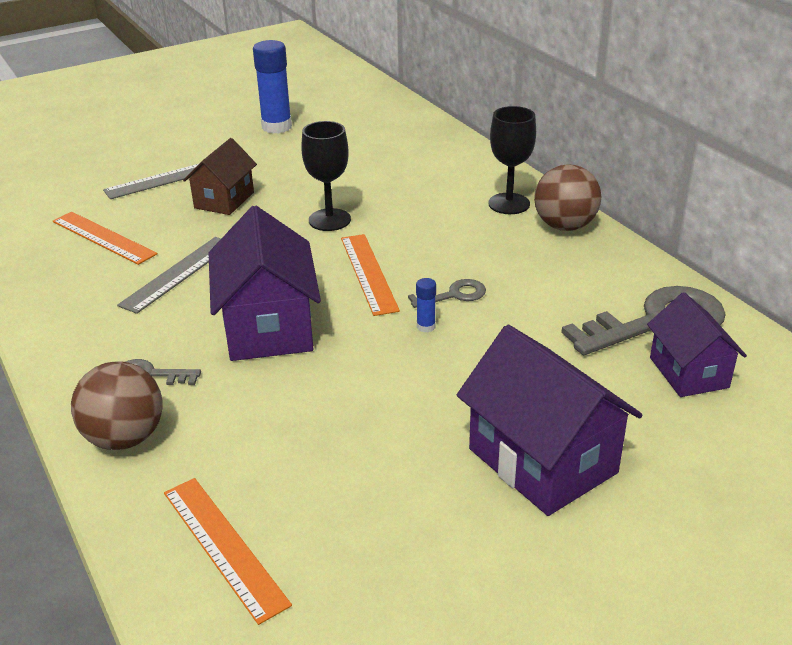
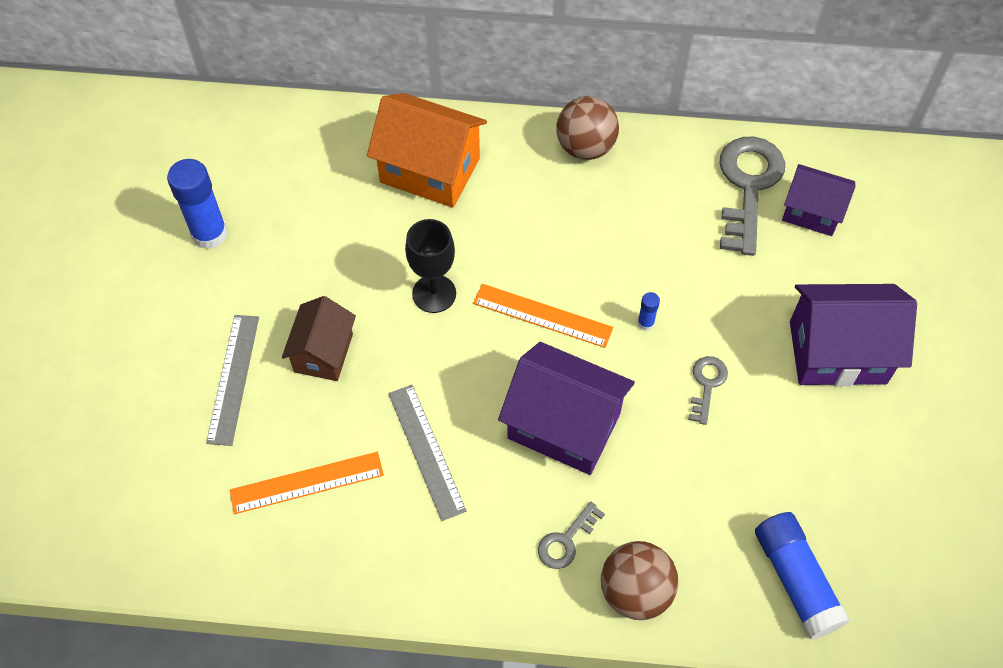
camera: 55 degrees left, 25 degrees up
orange ruler [164,478,292,625] -> blue glue stick [755,512,850,640]
brown house [183,138,257,215] -> brown house turned 45 degrees clockwise [282,296,356,381]
grey key [408,279,486,308] -> grey key moved to [689,356,728,425]
black goblet [488,106,536,214] -> none
none -> orange house [367,93,487,208]

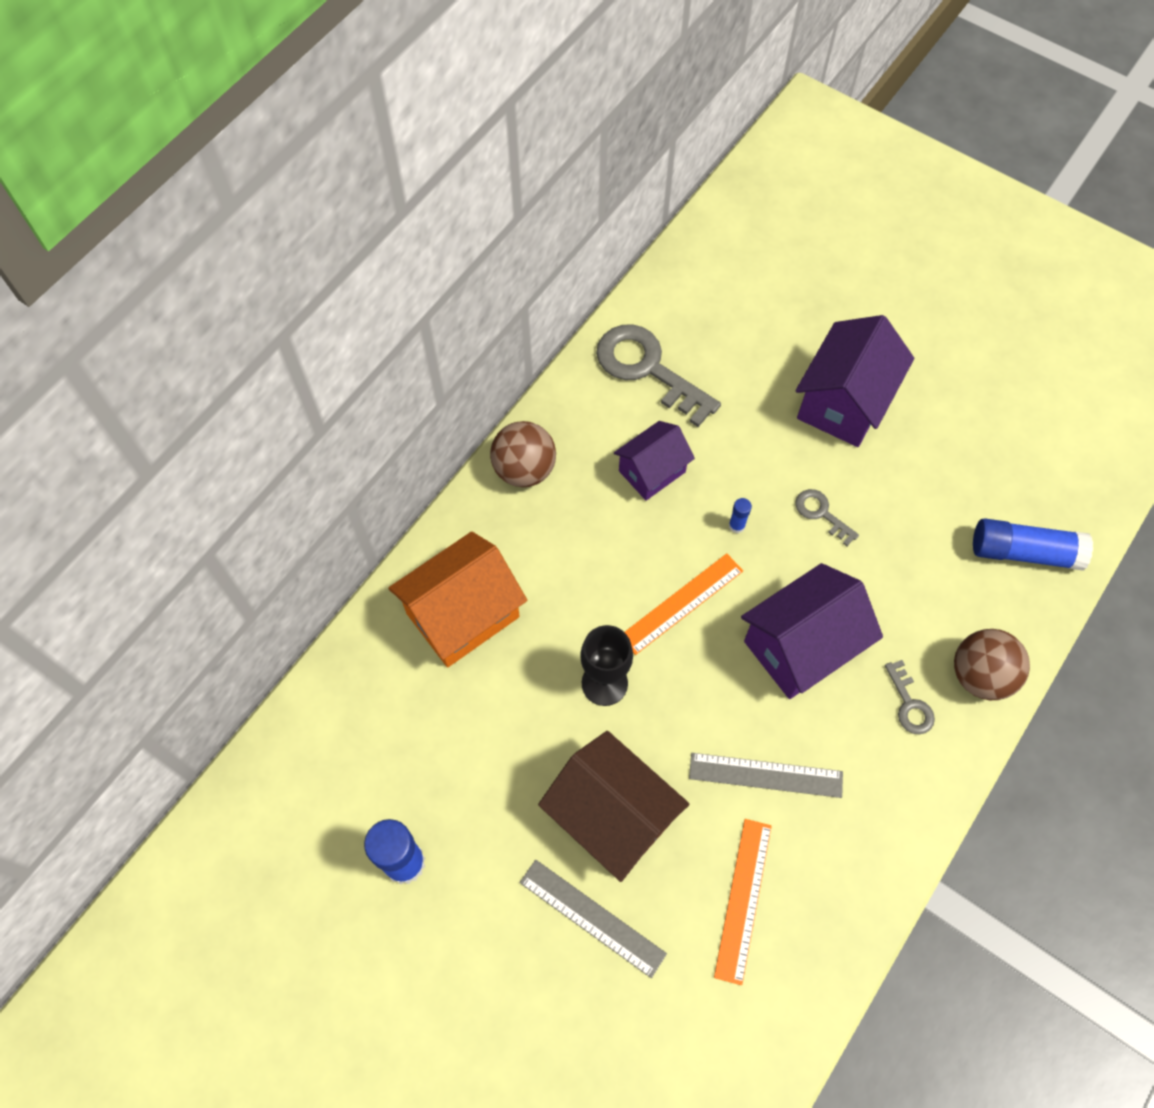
camera: 60 degrees left, 5 degrees up
brown house [282,296,356,381] -> brown house [538,731,689,882], size x1.60
purple house [782,164,856,236] -> purple house moved to [614,421,695,501]

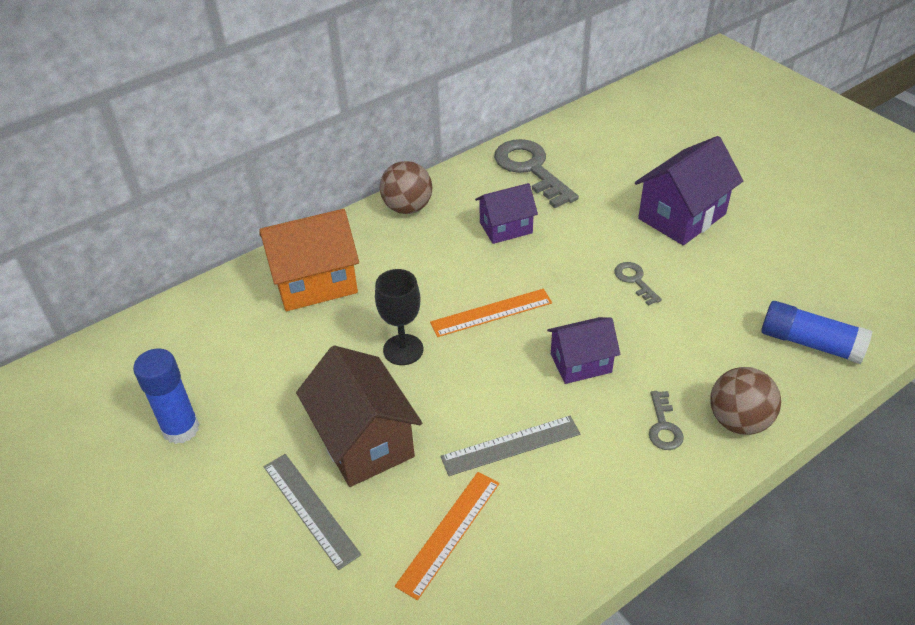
camera: 20 degrees right, 20 degrees down
grey ruler [689,753,843,798] -> grey ruler turned 45 degrees counterclockwise [441,416,580,476]
blue glue stick [729,498,752,533] -> none
purple house [741,563,883,699] -> purple house [547,317,620,384], size x0.62

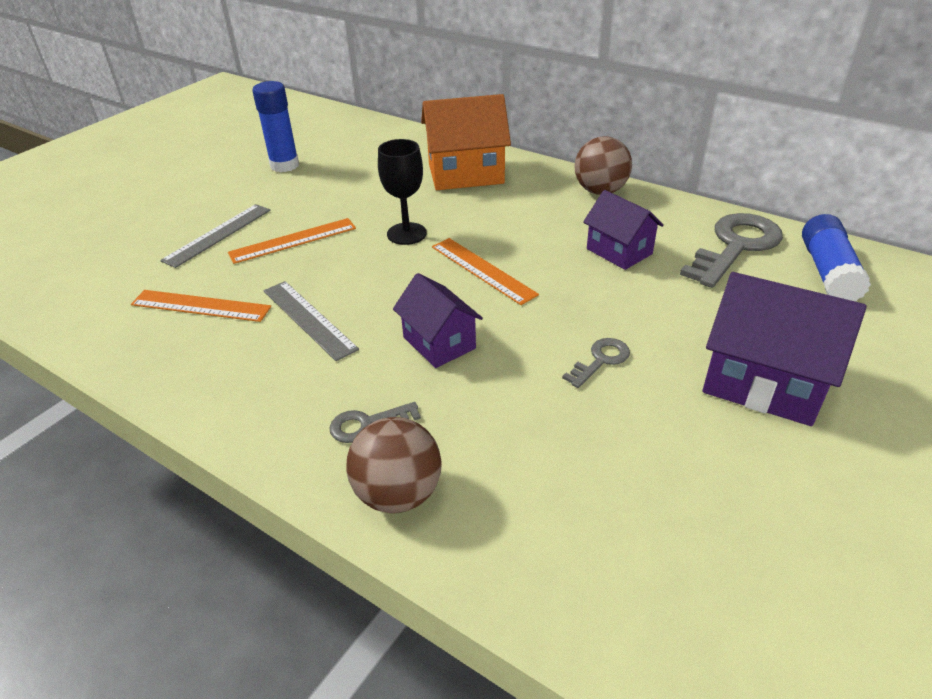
camera: 70 degrees right, 5 degrees down
orange house [259,209,359,311] -> orange house turned 60 degrees counterclockwise [421,94,511,190]
brown house [296,346,422,487] -> orange ruler [228,218,356,264]
blue glue stick [761,301,873,364] -> blue glue stick moved to [802,214,871,301]

